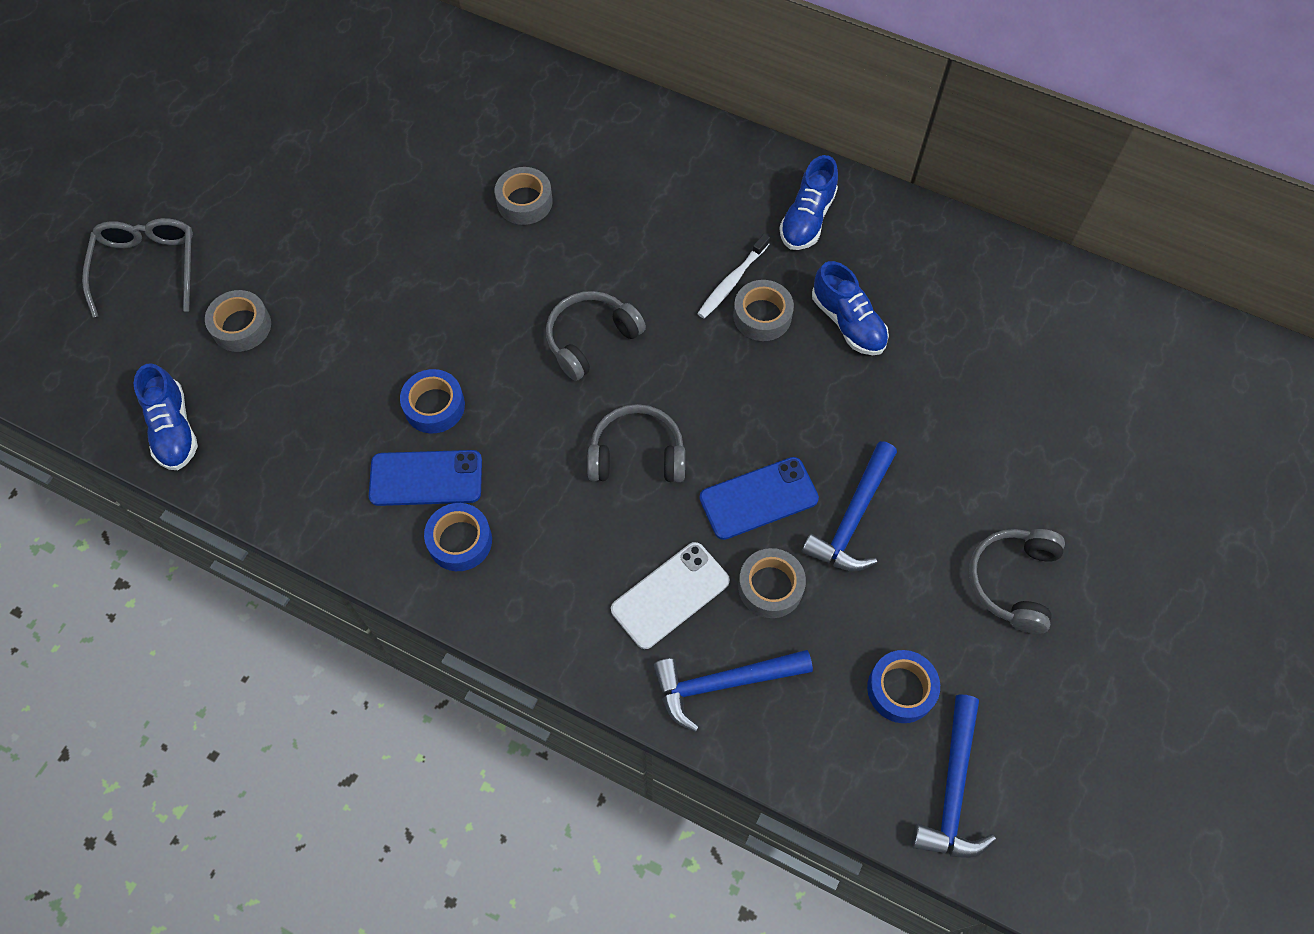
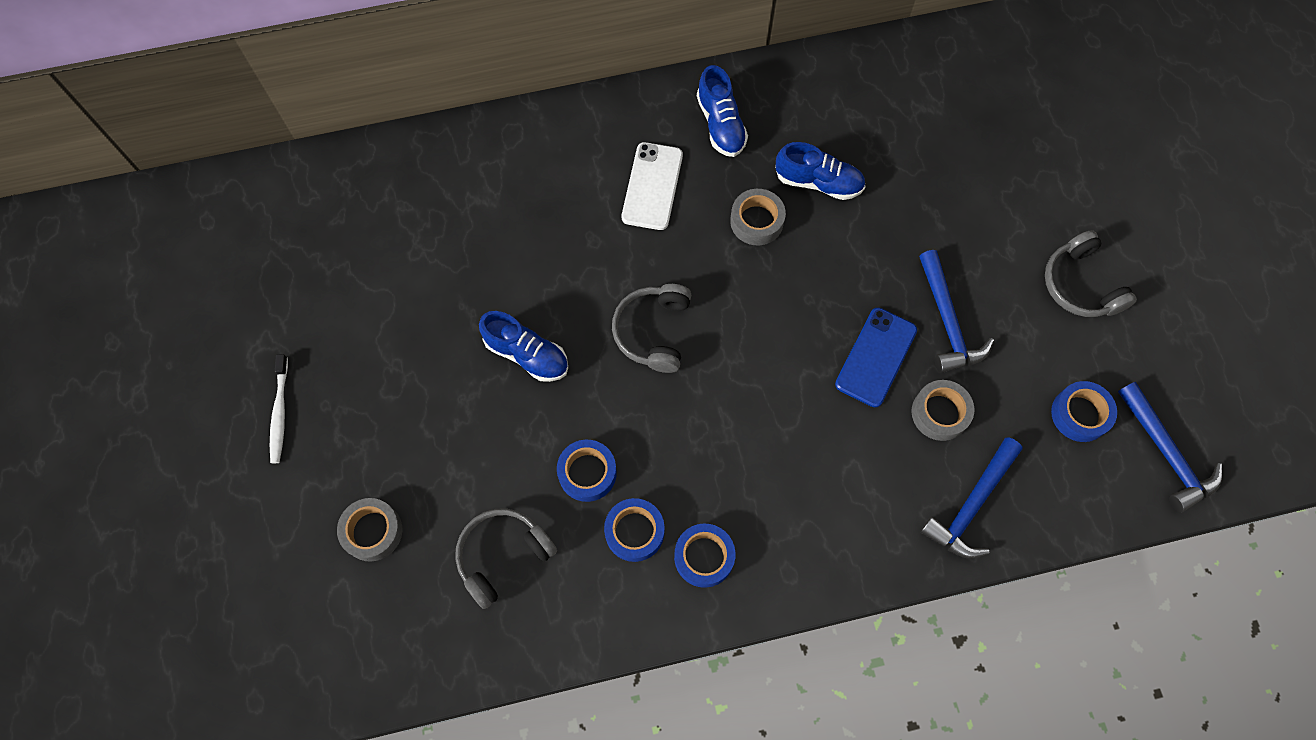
camera: 40 degrees left, 5 degrees up
grey glasses [82,218,193,318] -> none
blue shoe [134,363,198,470] -> blue shoe moved to [479,311,568,382]
blue phone [369,450,482,506] -> blue tape [604,498,665,562]
grey tape [495,167,553,225] -> none
grey headphones [587,404,685,482] -> grey headphones moved to [455,508,557,609]
white phone [611,542,730,649] -> white phone moved to [622,142,683,230]
white toothbrush [697,234,770,318] -> white toothbrush moved to [270,354,288,463]

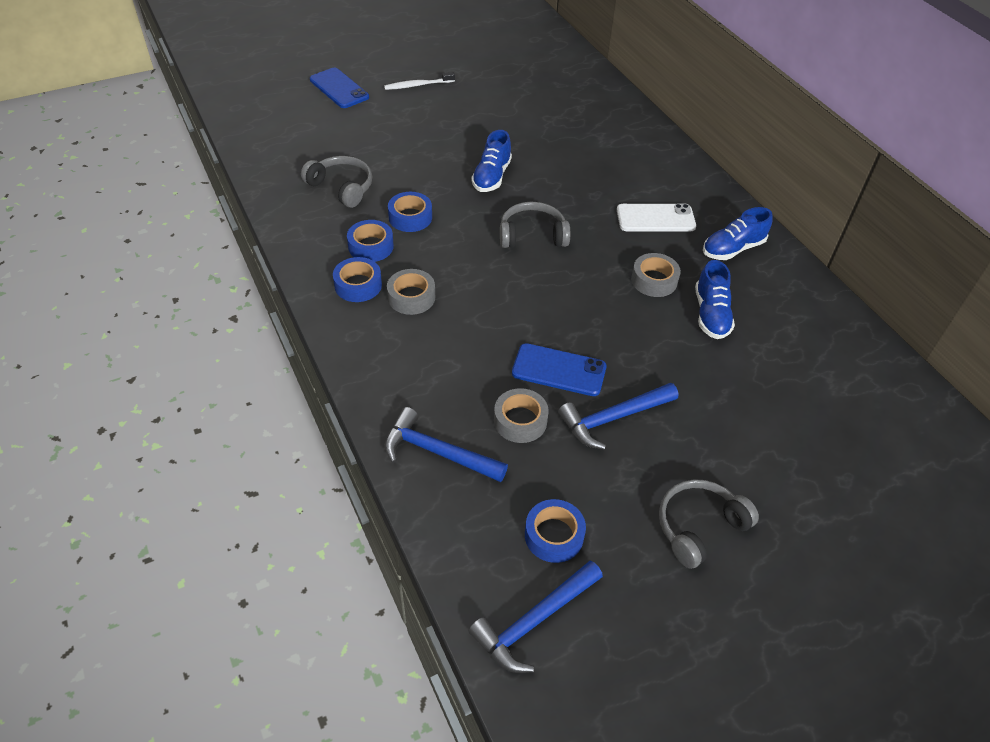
camera: 75 degrees right, 20 degrees down
grey tape [337,498,402,562] -> grey tape moved to [387,269,435,315]
none -> blue phone [310,68,369,108]

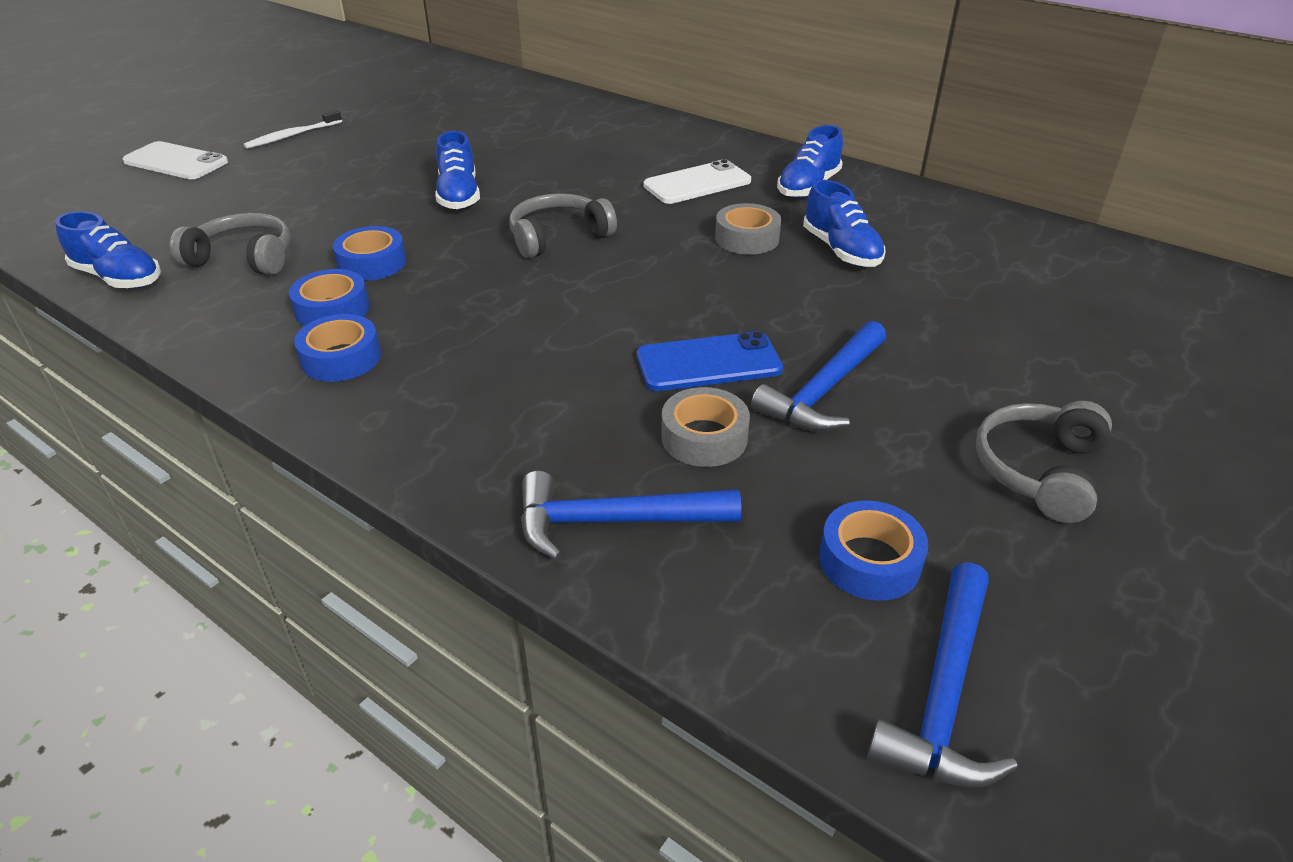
camera: 25 degrees left, 10 degrees down
blue phone [310,68,369,108] -> white phone [123,141,228,179]
grey tape [387,269,435,315] -> none
none -> blue shoe [55,211,161,289]

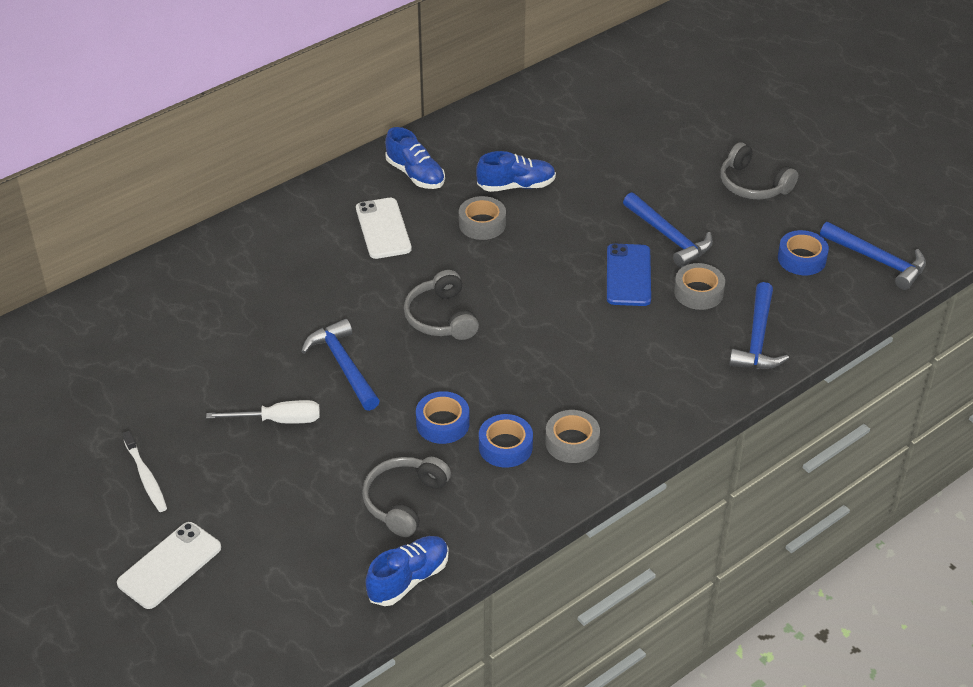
camera: 75 degrees left, 5 degrees up
blue tape [294,314,381,382] -> grey tape [545,410,600,463]
blue shoe [435,131,480,210] -> blue hammer [301,319,380,411]
none -> white screwdriver [206,400,320,423]

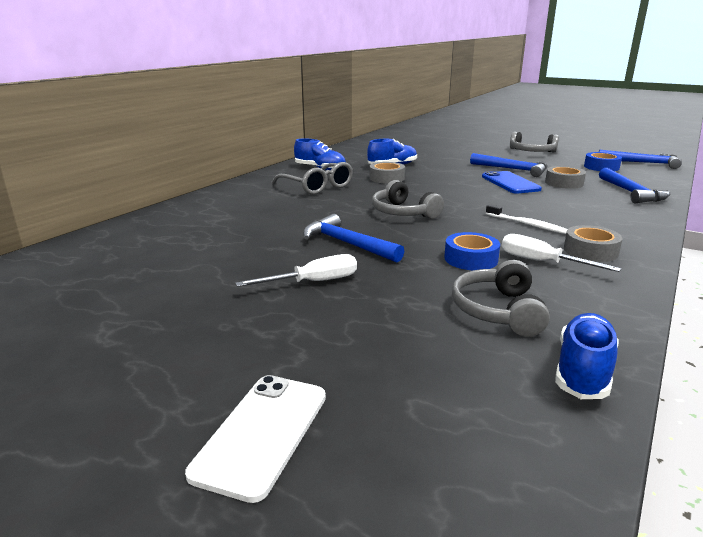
camera: 20 degrees left, 20 degrees down
white toothbrush [122,431,167,512] -> white toothbrush moved to [486,204,567,234]
white phone [356,198,412,259] -> grey glasses [271,162,353,195]
blue tape [479,414,533,468] -> white screwdriver [502,234,621,272]

